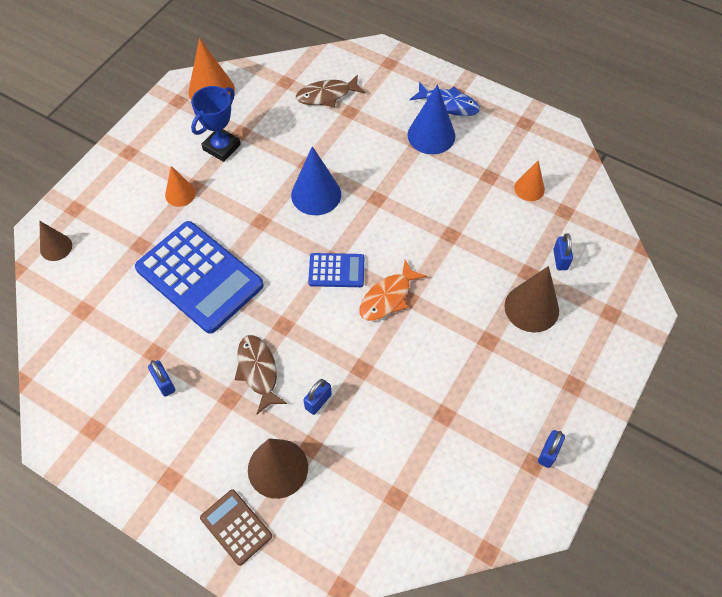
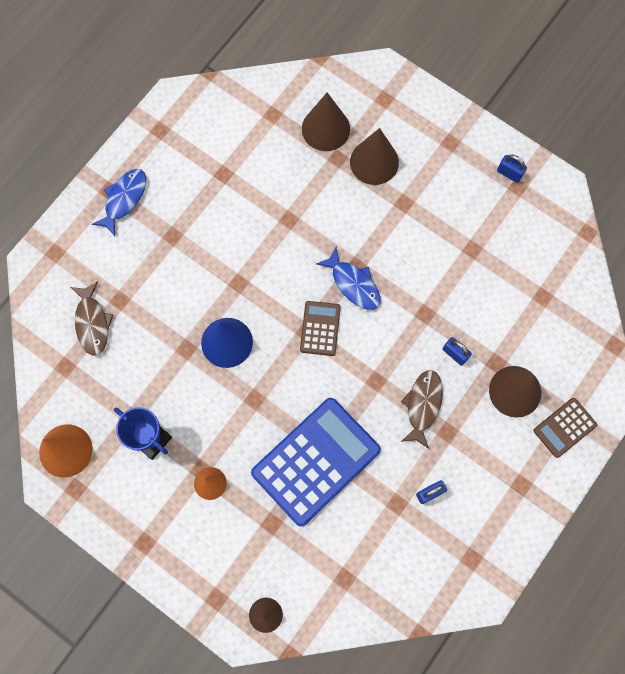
camera: 85 degrees left, 15 degrees up
brown fish [235,335,288,414] -> brown fish turned 120 degrees clockwise [400,370,443,449]
blue calculator [308,253,364,287] -> brown calculator [300,301,341,356]
orange fish [359,260,427,321] -> blue fish [316,246,381,310]
blue cone [407,84,455,154] -> none
orange cone [514,161,545,201] -> none
blue padlock [553,233,573,270] -> brown cone [302,93,350,151]

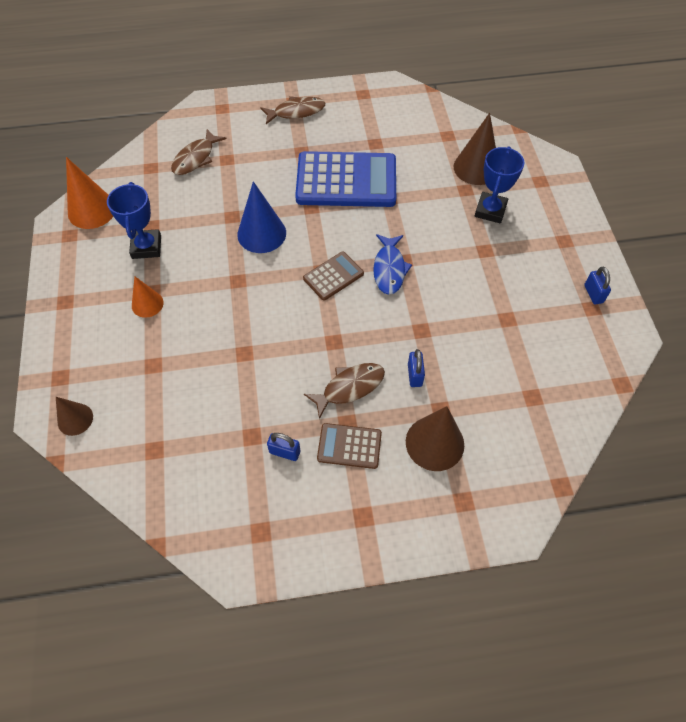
camera: 45 degrees right, 15 degrees down
blue fish [92,169,146,236] -> brown fish [260,96,325,124]
blue calculator [251,398,381,527] -> blue calculator moved to [295,151,396,207]
brown cone [350,128,399,185] -> blue trophy [475,146,524,223]
brown calculator [533,398,597,458] -> brown calculator moved to [317,423,382,469]

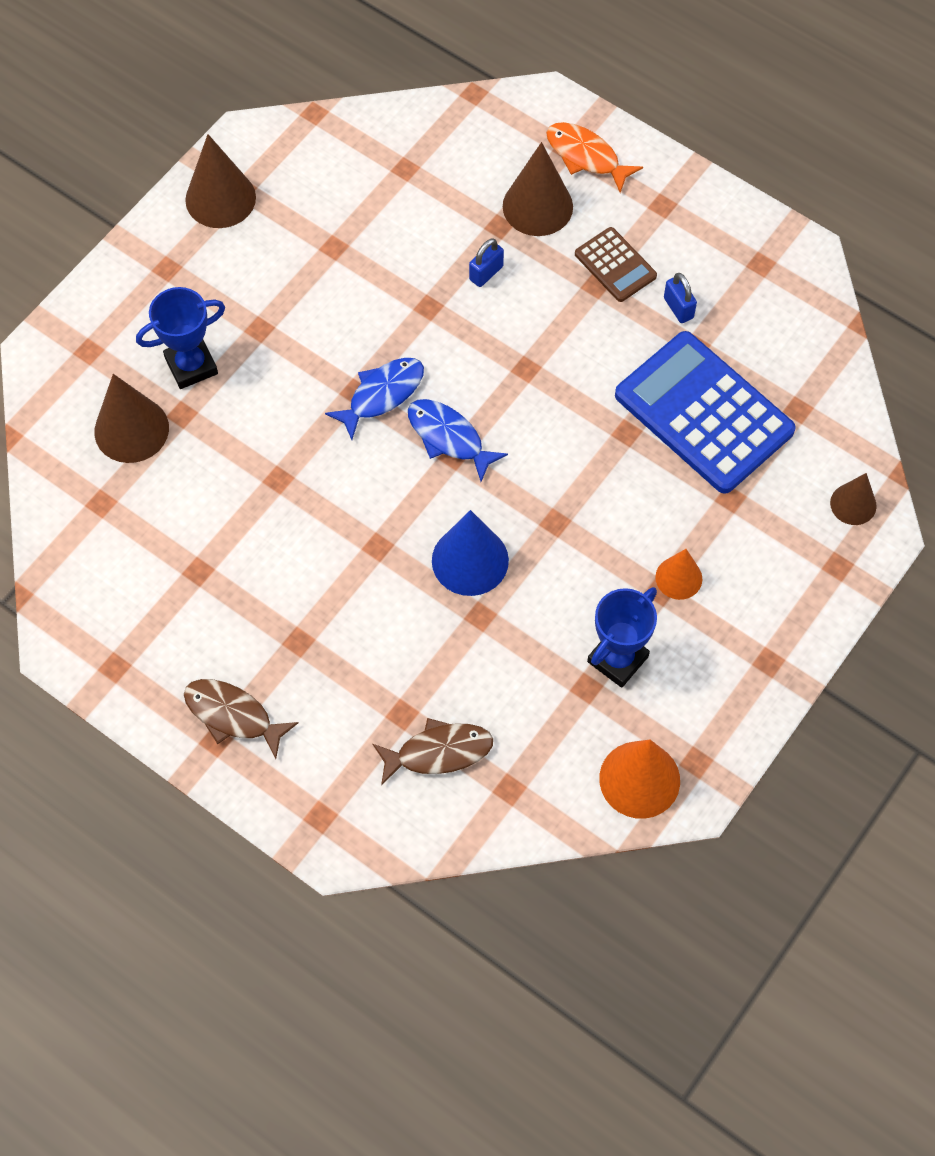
camera: 135 degrees left, 5 degrees up
blue calculator [295,151,396,207] -> blue calculator moved to [615,331,796,494]
brown calculator [303,252,364,301] -> blue fish [408,399,508,482]
brown fish [304,363,385,419] -> none
blue padlock [584,267,611,304] -> brown cone [185,134,256,228]
none -> orange fish [546,122,643,193]

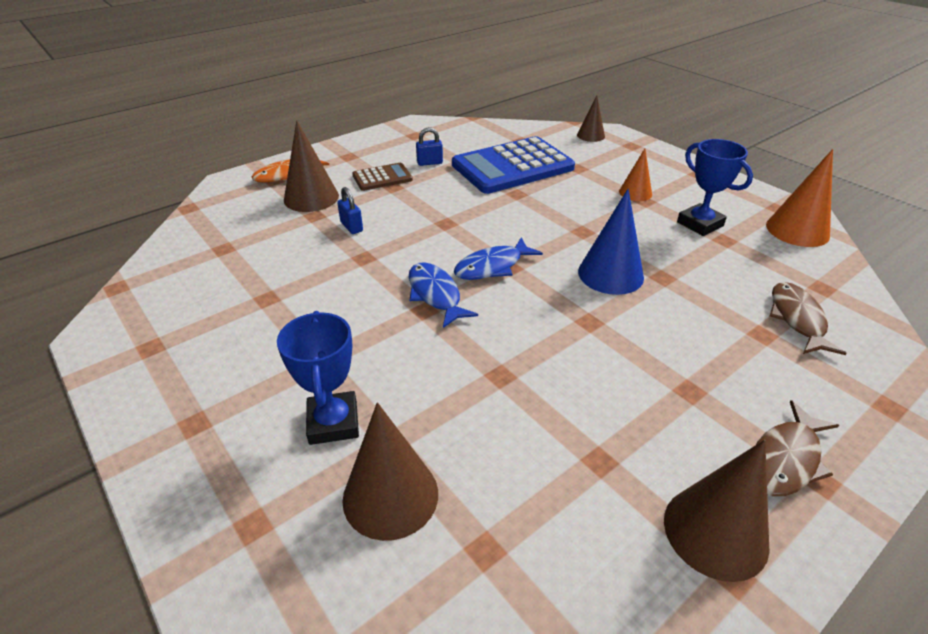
camera: 75 degrees left, 25 degrees down
brown cone [185,134,256,228] -> brown cone moved to [664,440,769,582]

